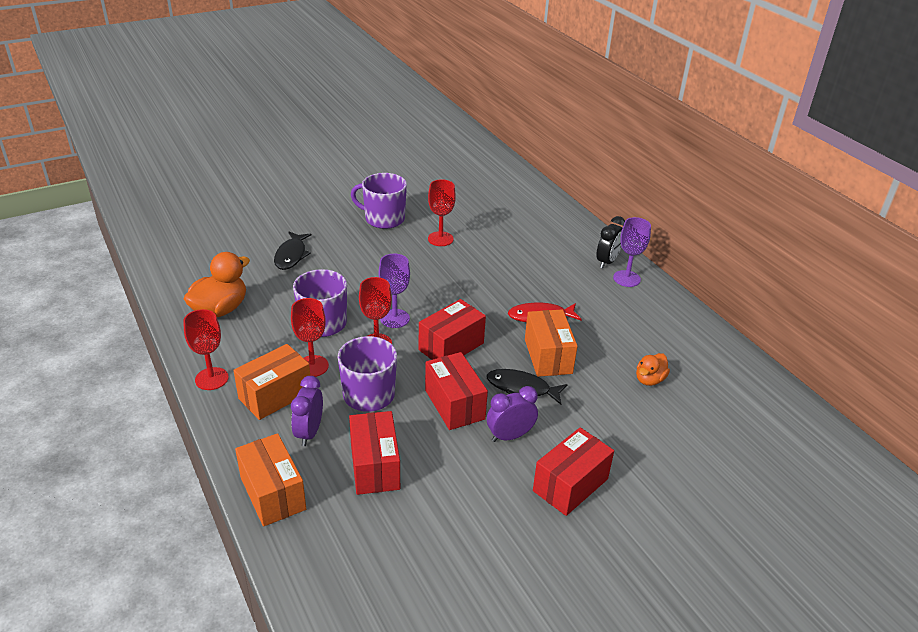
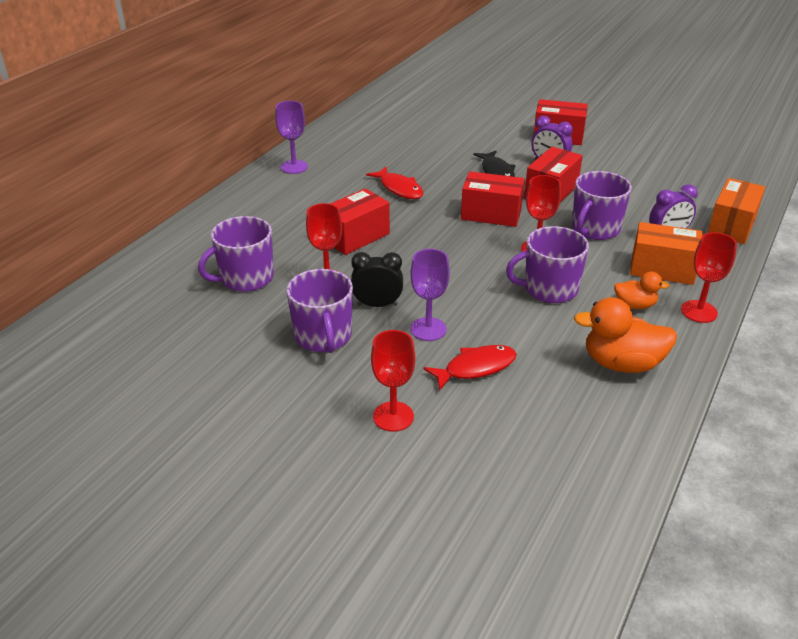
camera: 120 degrees left, 0 degrees up
black fish [274,232,312,270] -> red fish [423,345,517,391]
red goblet [291,298,329,377] -> red goblet moved to [371,330,415,432]
red box [349,411,400,495] -> red box moved to [330,188,390,255]
purple goblet [379,254,410,328] -> purple goblet moved to [410,249,450,341]
orange box [525,310,578,377] -> none
black clock [596,216,625,268] -> black clock moved to [351,252,403,307]
orange duck [636,353,670,386] -> orange duck moved to [614,272,670,309]
none -> purple mug [198,216,274,292]

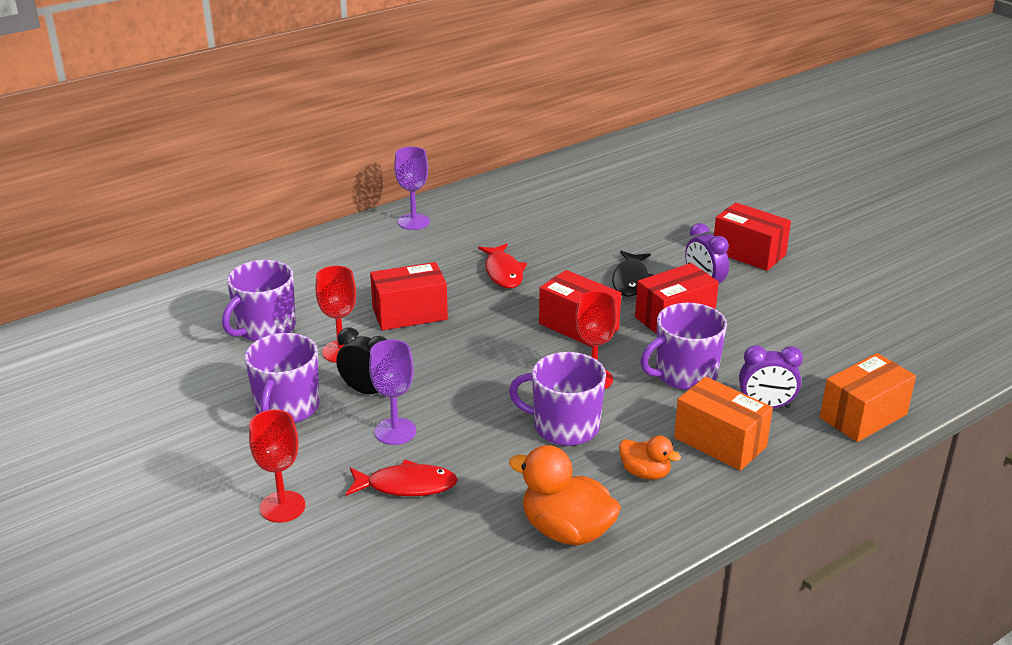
camera: 25 degrees right, 5 degrees down
purple mug [198,216,274,292] -> purple mug turned 45 degrees counterclockwise [222,260,296,341]
red goblet [681,232,737,323] -> none

